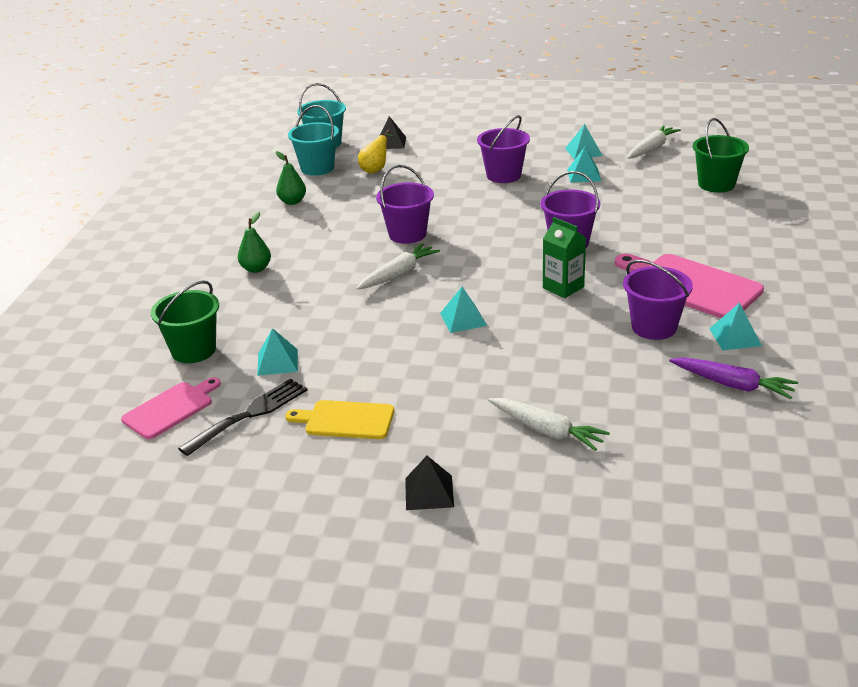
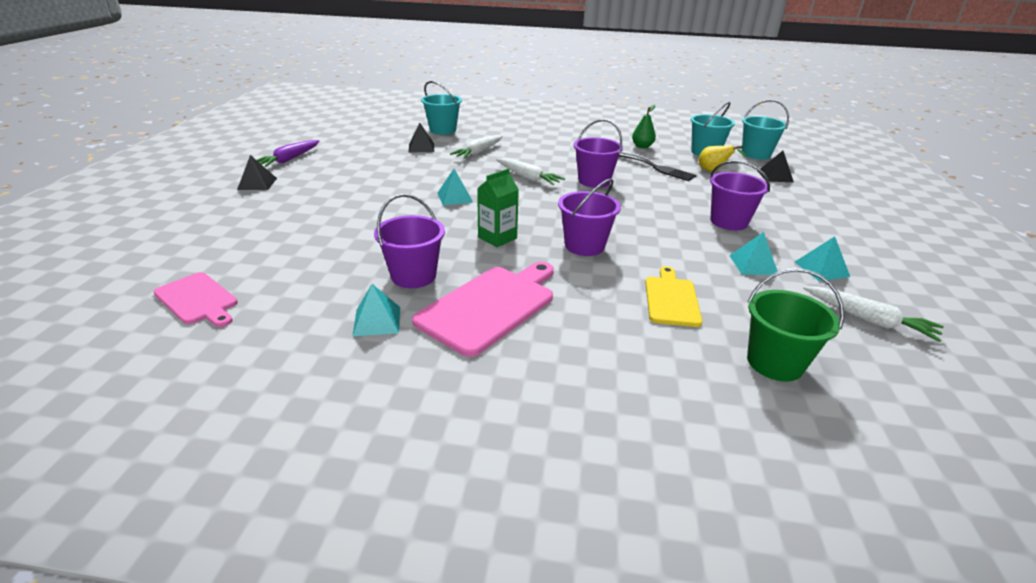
camera: 85 degrees right, 0 degrees up
pink cutting board [121,377,221,439] -> pink cutting board moved to [153,272,238,327]
green bucket [151,280,219,363] -> turquoise bucket [421,81,462,135]
black fork [178,378,308,456] -> black fork moved to [619,152,697,181]
green pear [238,212,271,273] -> none
turquoise pyramid [257,328,298,376] -> black pyramid [409,123,434,153]
yellow cutting board [285,400,394,439] -> yellow cutting board moved to [645,266,702,327]
white carrot [488,398,610,451] -> white carrot moved to [450,135,502,159]
purple carrot [669,357,798,399] -> purple carrot moved to [257,140,319,167]

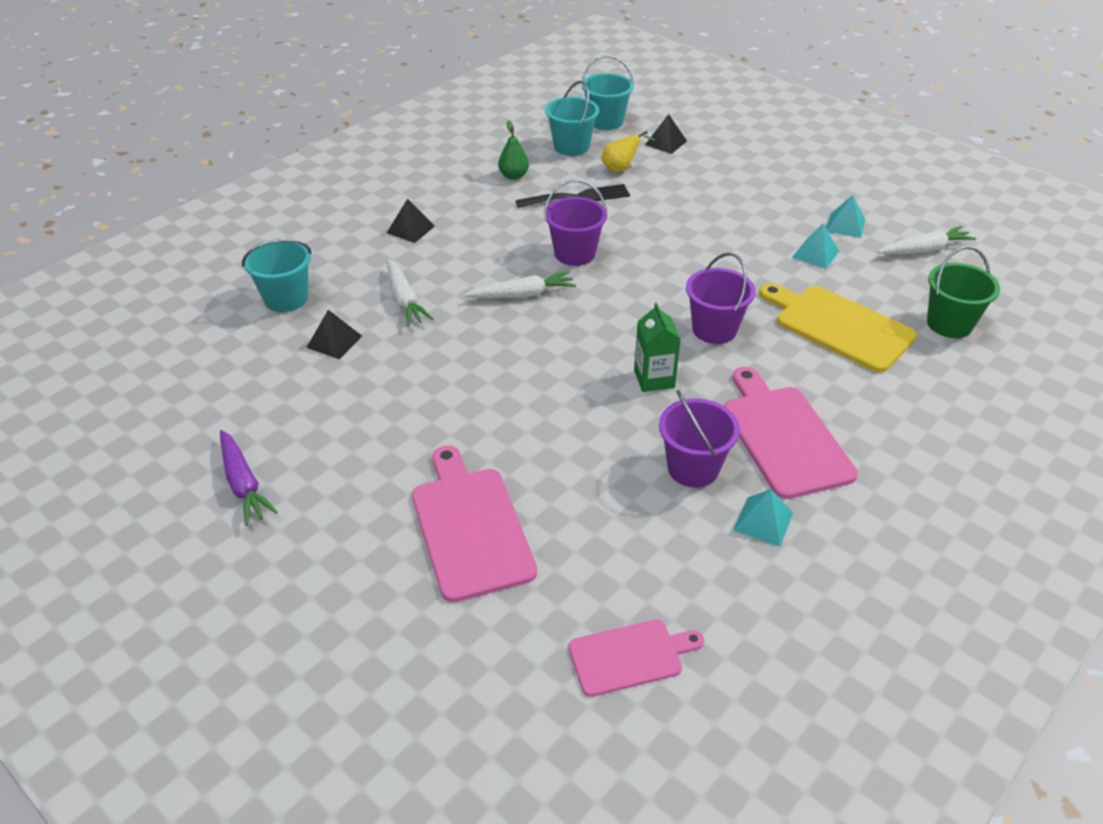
camera: 55 degrees left, 10 degrees up
black pyramid [237,155,277,190] -> black pyramid moved to [387,199,435,243]
turquoise pyramid [438,169,473,205] -> none
yellow cutting board [645,266,702,327] -> yellow cutting board [759,283,917,372], size x1.63
purple bucket [710,160,770,230] -> none
none -> pink cutting board [412,446,537,602]

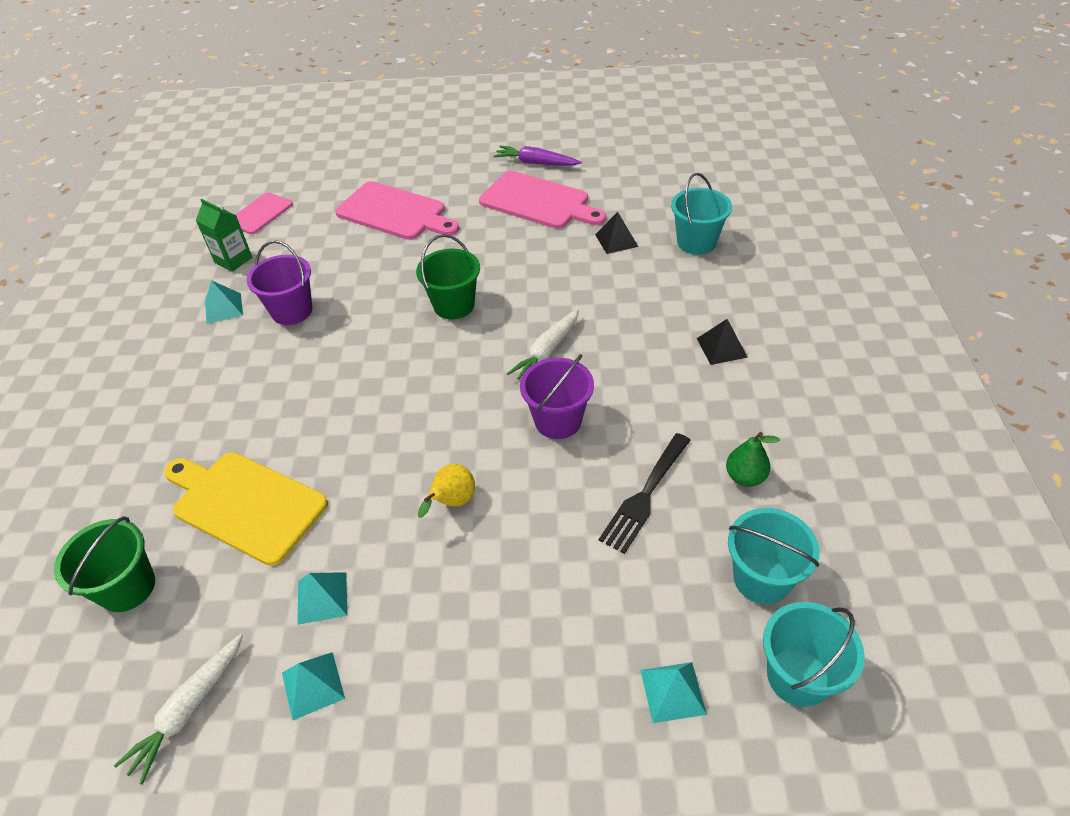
camera: 140 degrees right, 5 degrees up
white carrot [387,259,433,326] -> none
yellow pear [602,131,655,172] -> yellow pear moved to [418,464,475,518]
green carton [634,302,681,392] -> green carton moved to [196,198,252,272]
black pyramid [645,114,687,154] -> turquoise pyramid [640,662,707,723]
purple bucket [686,252,756,344] -> none
pink cutting board [724,367,858,499] -> pink cutting board moved to [479,171,606,229]
yellow cutting board [759,283,917,372] -> yellow cutting board turned 150 degrees counterclockwise [164,452,328,566]
none -> green bucket [416,234,480,320]

